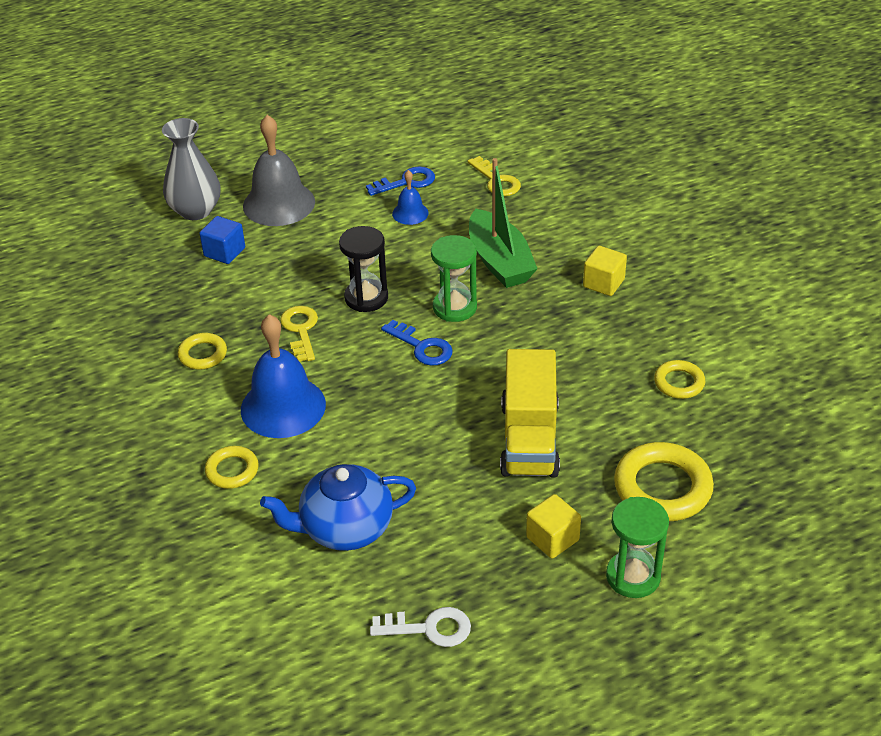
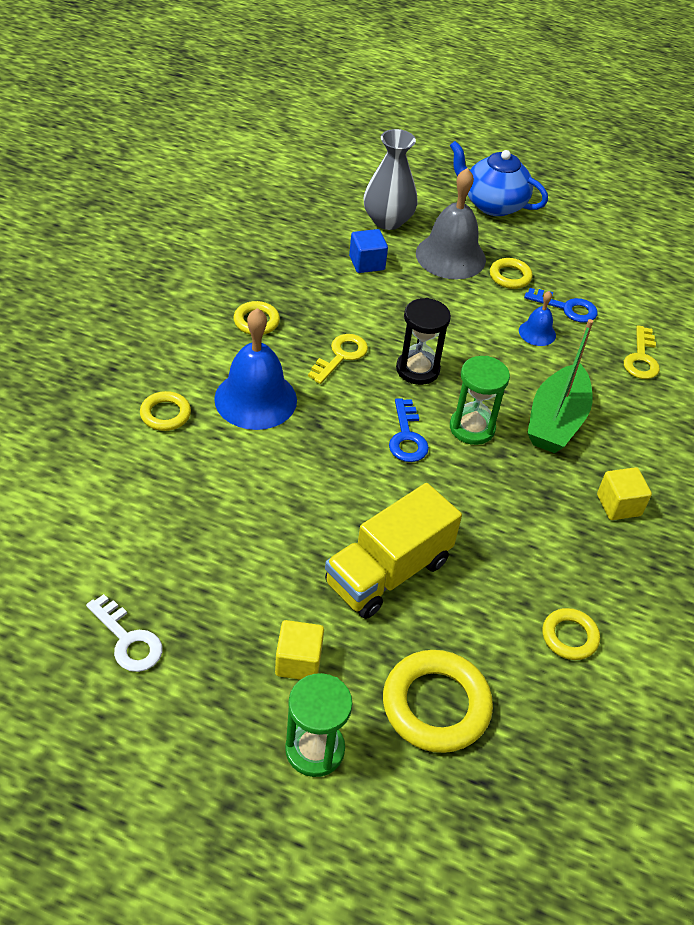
camera: 40 degrees right, 5 degrees up
blue teapot [260,464,416,551] -> blue teapot moved to [450,141,548,216]
none -> yellow ring [490,258,532,289]

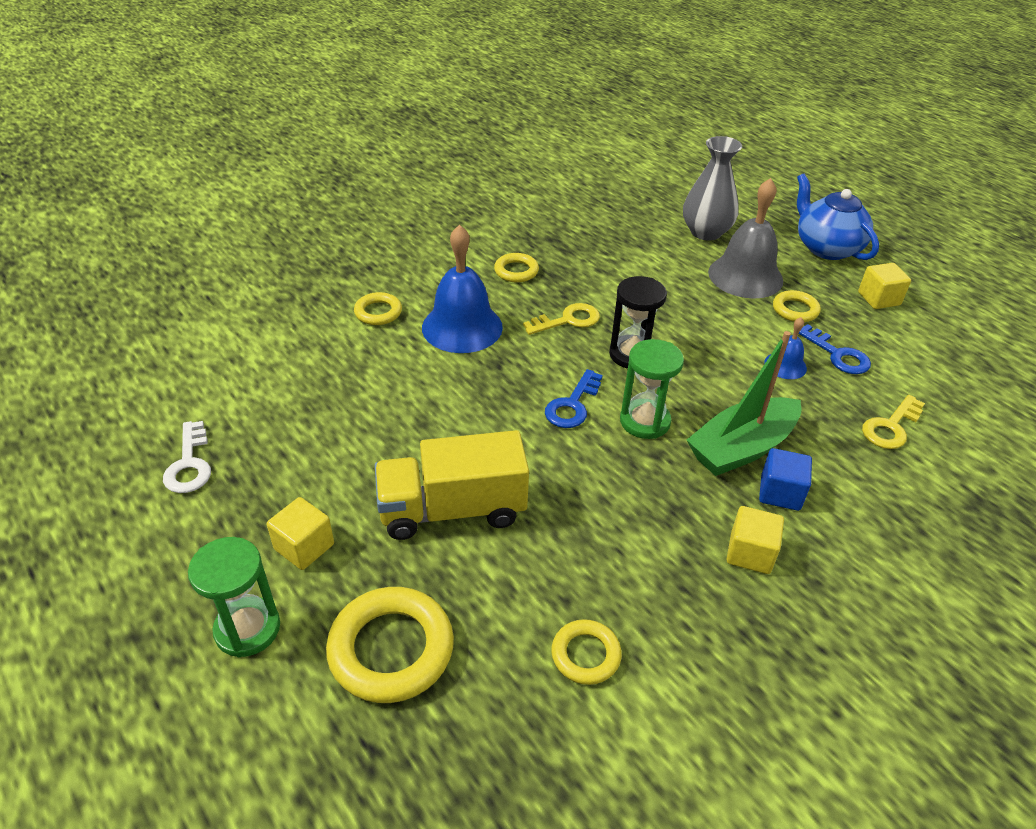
camera: 35 degrees right, 5 degrees down
blue cube [349,229,388,273] -> blue cube moved to [759,448,812,511]
none -> yellow cube [858,263,911,309]

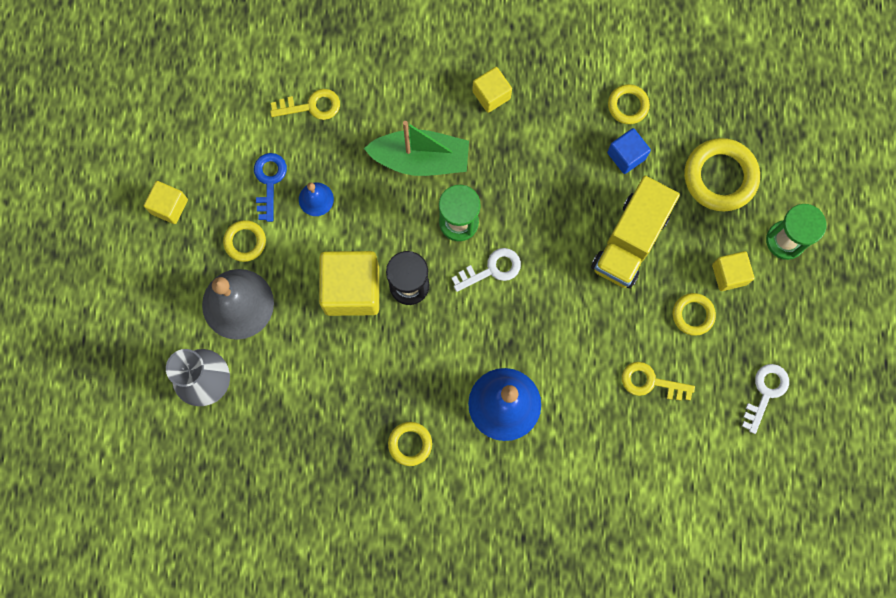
camera: 140 degrees left, 35 degrees up
yellow ring [354,292,402,325] -> yellow ring moved to [673,293,716,336]
yellow truck [375,430,529,540] -> yellow truck turned 90 degrees clockwise [591,176,680,288]
yellow key [523,303,600,335] -> yellow key moved to [622,362,695,401]
blue key [545,369,603,428] -> white key [452,248,521,292]
blue cube [759,448,812,511] -> blue cube moved to [607,128,651,174]
blue teapot [797,174,879,260] -> none
none -> yellow cube [319,251,379,316]

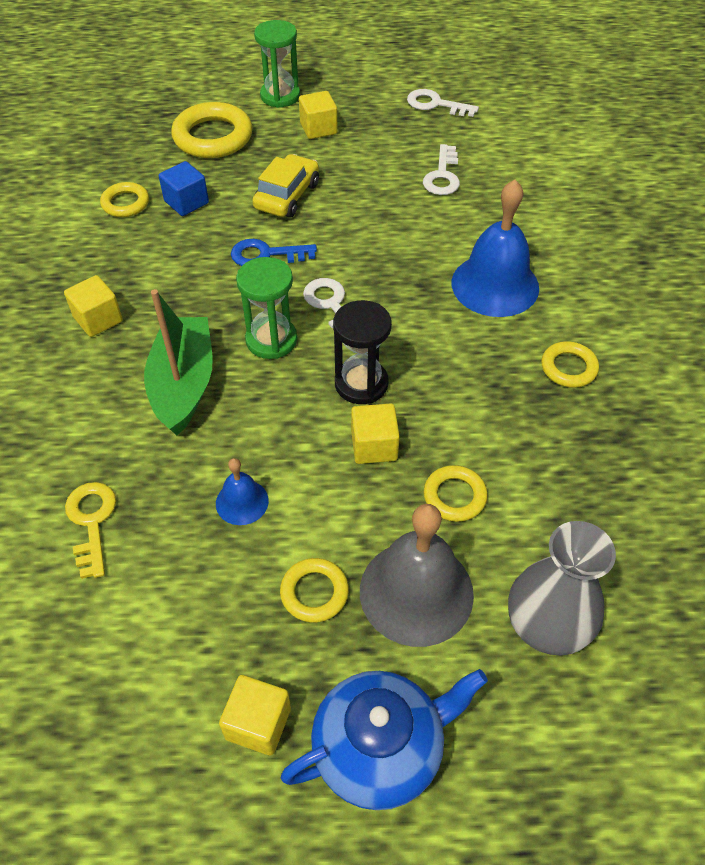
camera: 95 degrees left, 25 degrees down
blue key [254,153,287,222] -> blue key moved to [231,239,317,266]
yellow cube [319,251,379,316] -> yellow cube [351,403,400,464], size x0.55
yellow truck [591,176,680,288] -> yellow car [252,154,319,218]
yellow key [622,362,695,401] -> white key [423,144,460,195]
yellow ring [673,293,716,336] -> yellow ring moved to [424,465,488,522]
none -> blue teapot [281,669,488,810]

